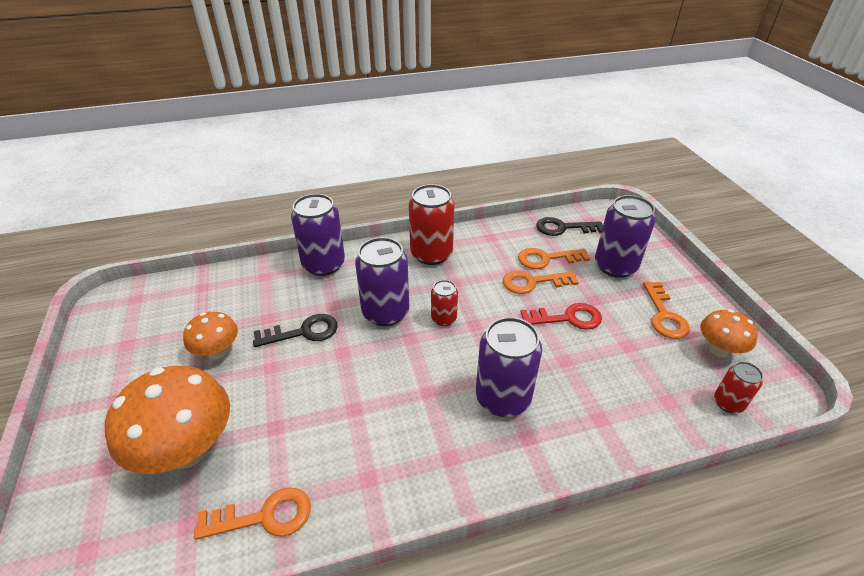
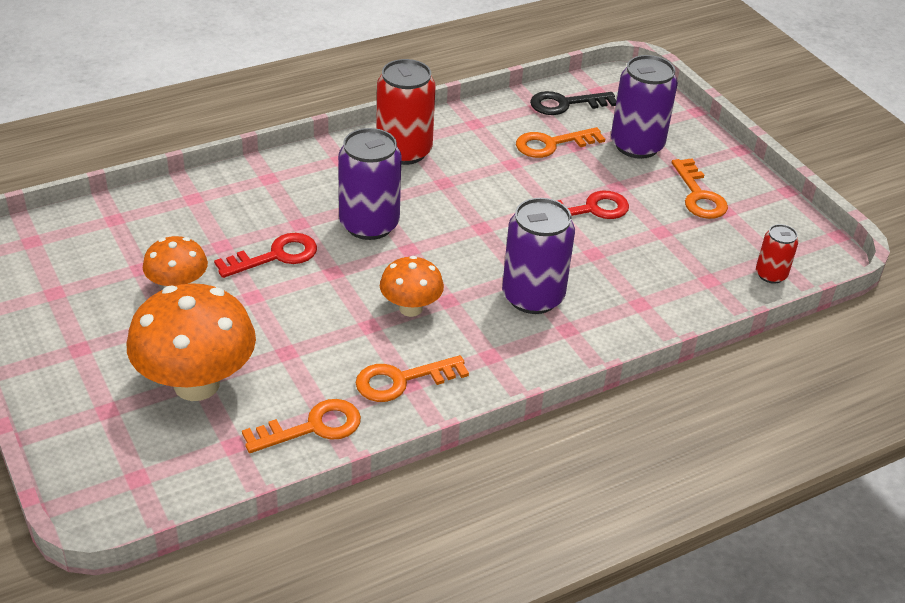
camera: 15 degrees left, 0 degrees up
black key [253,314,338,347] -> red key [214,233,317,278]
purple can [291,194,345,276] -> none
red can [431,280,458,326] -> none
orange key [503,270,579,294] -> orange key moved to [356,355,469,402]
orange mushroom [700,309,758,357] -> orange mushroom moved to [380,256,444,317]

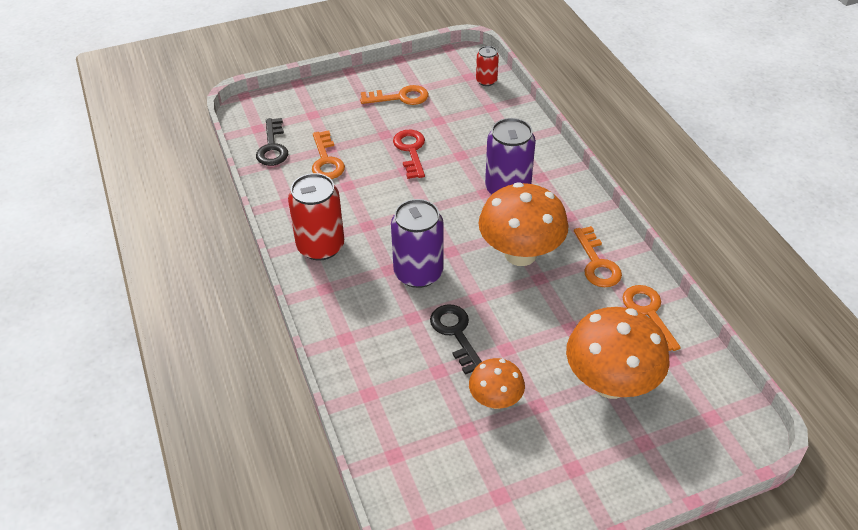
camera: 80 degrees left, 5 degrees up
red key [214,233,317,278] -> black key [430,304,482,375]
orange mushroom [380,256,444,317] -> orange mushroom [479,182,569,266], size x1.81
purple can [611,55,678,159] -> none

